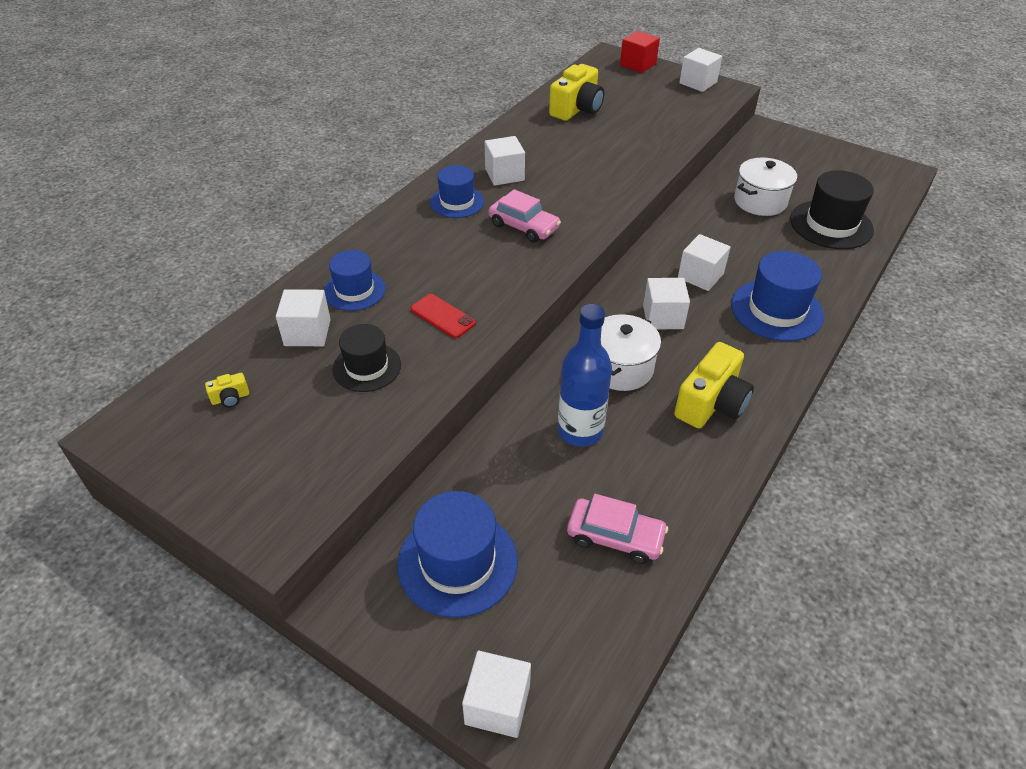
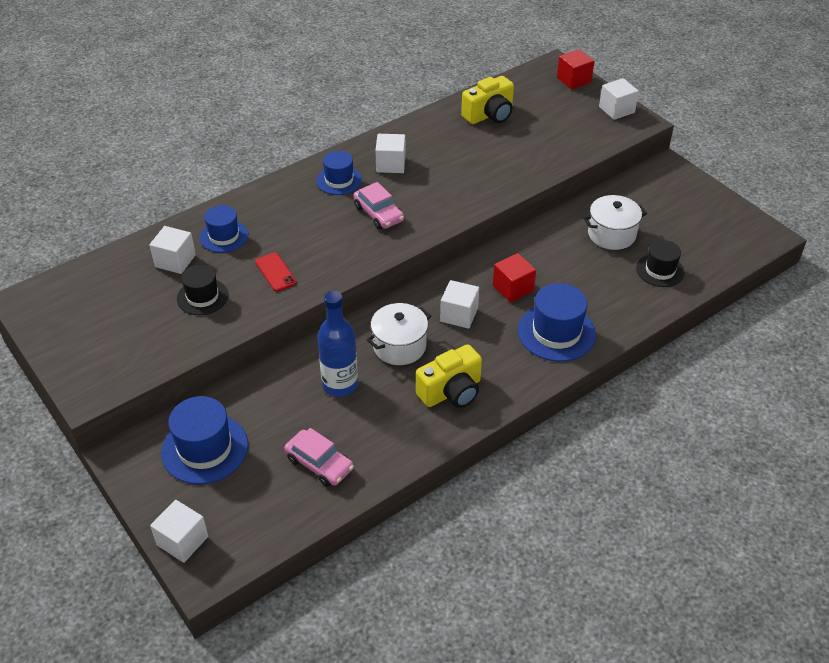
camera: 20 degrees right, 0 degrees up
yellow camera [205,373,249,407] -> none
white cube [678,234,731,291] -> red cube [493,253,536,303]
black hat [790,170,874,249] -> black hat [636,240,685,287], size x0.65

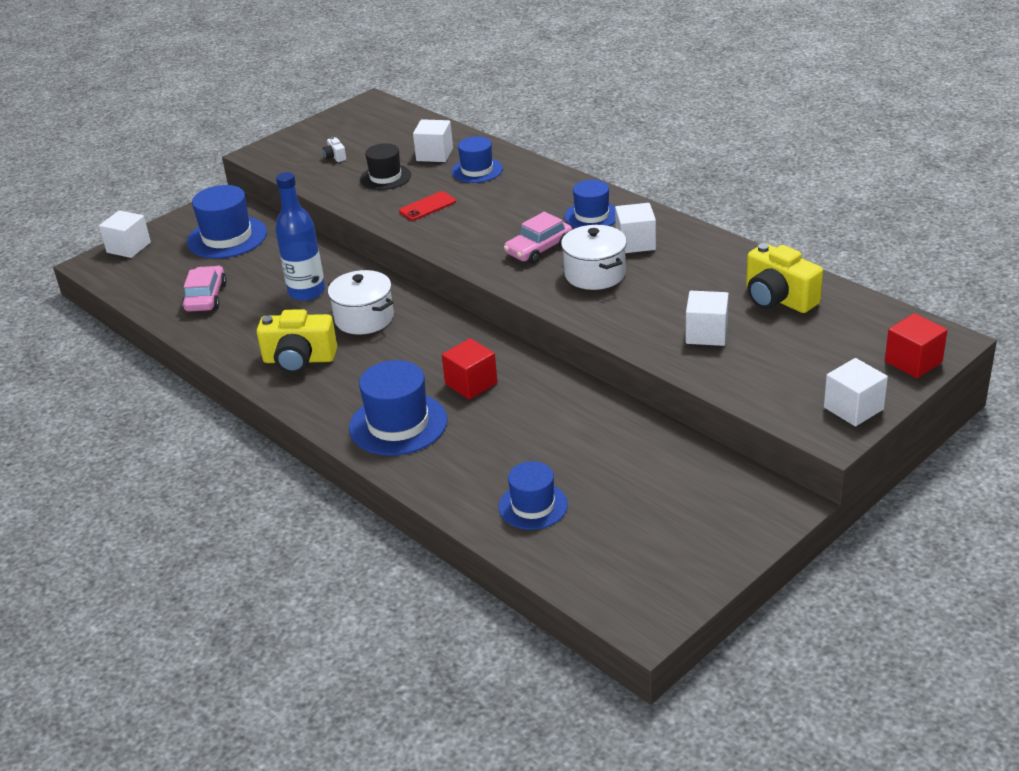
camera: 85 degrees right, 10 degrees down
pink car [284,428,354,487] -> pink car turned 150 degrees clockwise [182,266,227,311]
yellow camera [416,344,482,408] -> yellow camera turned 45 degrees counterclockwise [257,309,337,374]
white cube [440,280,479,329] -> white cube moved to [686,291,729,346]
white pot [583,195,647,250] -> white pot moved to [561,225,627,290]
black hat [636,240,685,287] -> blue hat [499,461,568,530]
none -> white camera [323,137,346,162]

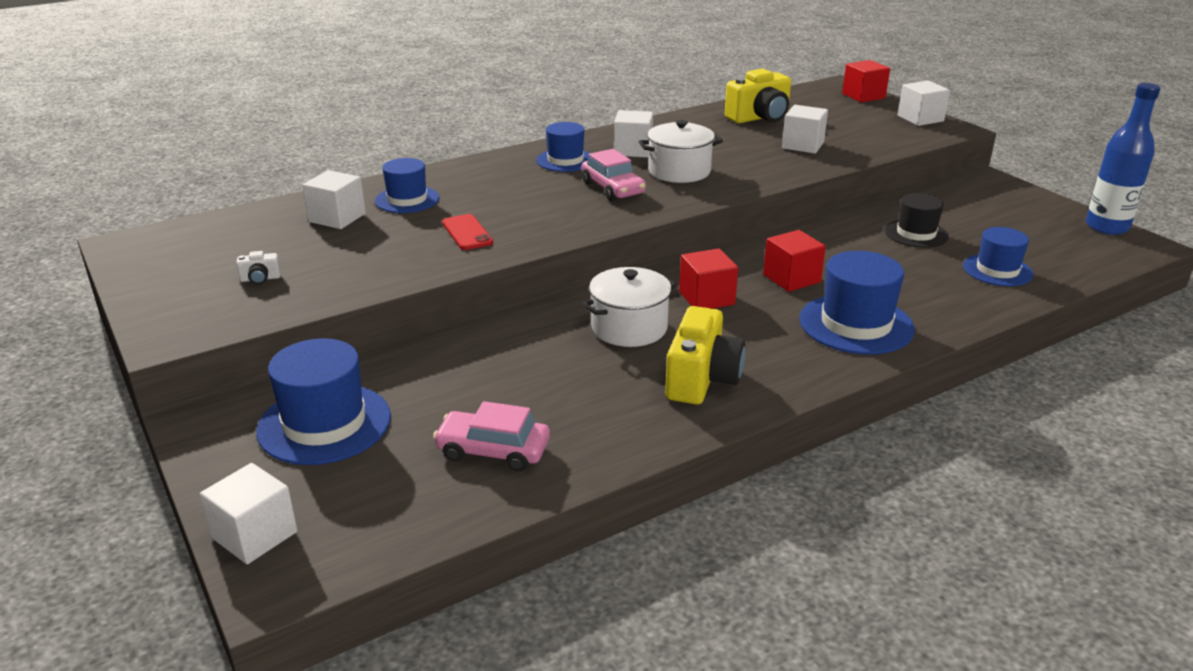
camera: 80 degrees left, 5 degrees down
blue bottle [275,172,325,301] -> blue bottle moved to [1086,83,1161,235]
black hat [360,143,411,190] -> black hat moved to [885,193,949,248]
none -> red cube [679,248,738,309]

